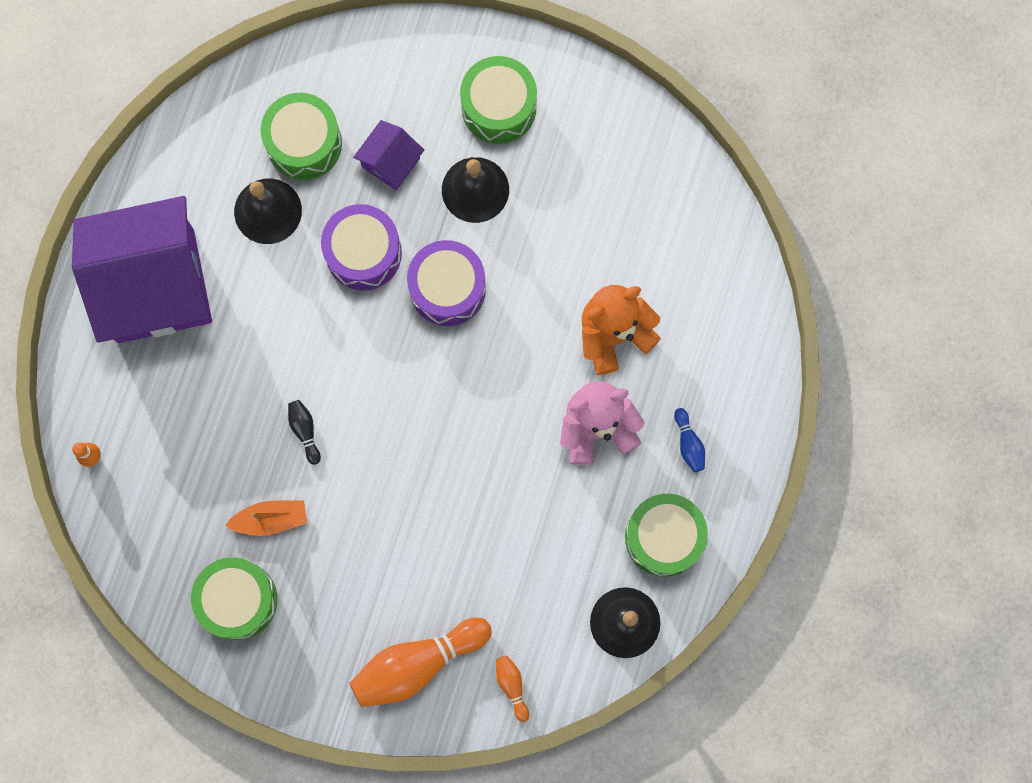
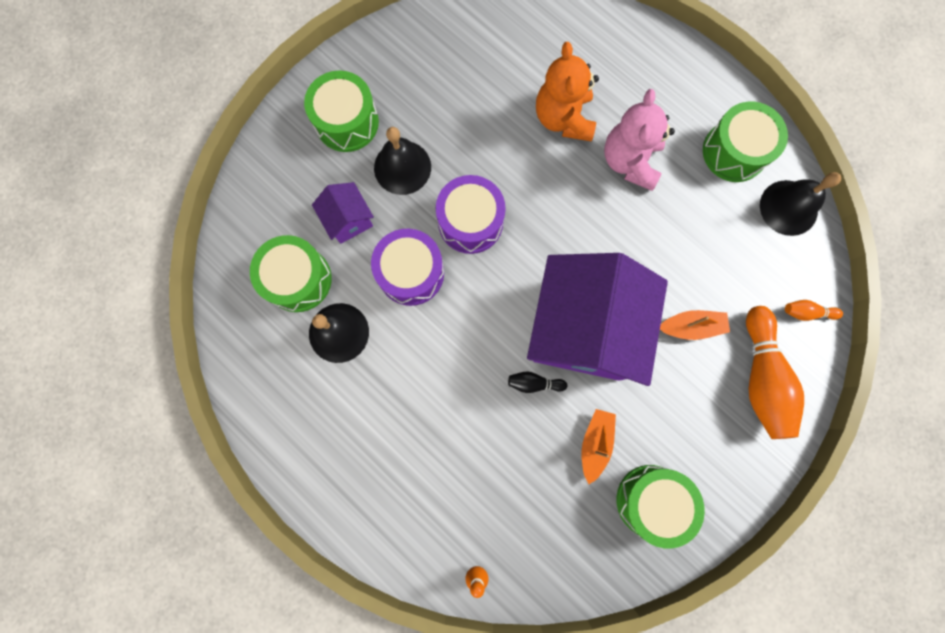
camera: 65 degrees left, 0 degrees up
purple house [72,196,212,343] -> purple house moved to [527,253,668,386]
blue bowling pin [674,408,705,472] -> none
none -> orange boat [660,310,730,340]

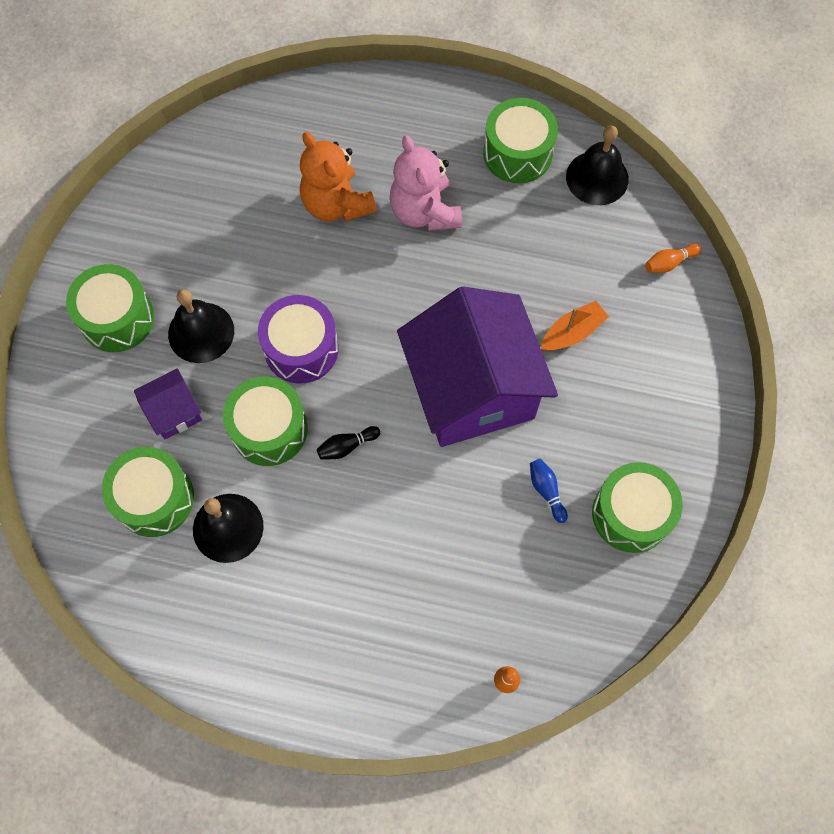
camera: 30 degrees left, 10 degrees down
purple house [312,182,374,244] -> purple house turned 60 degrees counterclockwise [134,368,202,439]
purple drum [371,229,444,306] -> green drum [223,377,308,466]
black bowling pin [508,372,567,393] -> black bowling pin moved to [317,426,380,460]
orange boat [581,409,616,484] -> blue bowling pin [530,459,568,523]
orange bowling pin [746,306,804,439] -> none

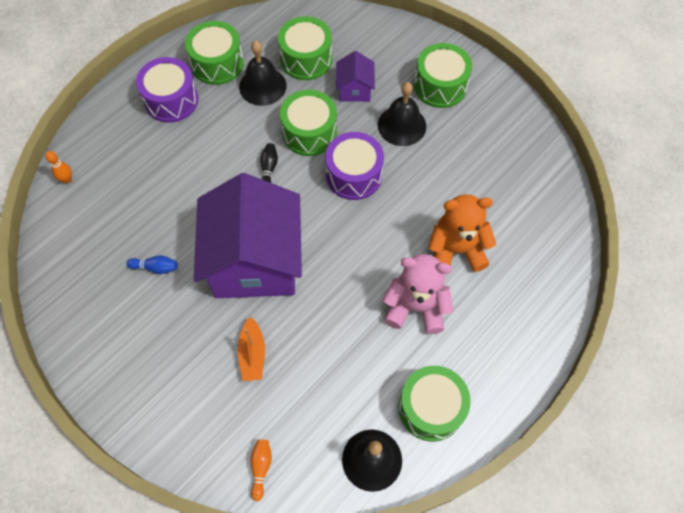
camera: 120 degrees right, 5 degrees down
purple house [397,287,558,447] -> purple house turned 75 degrees clockwise [194,173,302,298]
green drum [592,462,683,553] -> green drum moved to [185,21,244,85]
none -> purple drum [136,57,198,123]

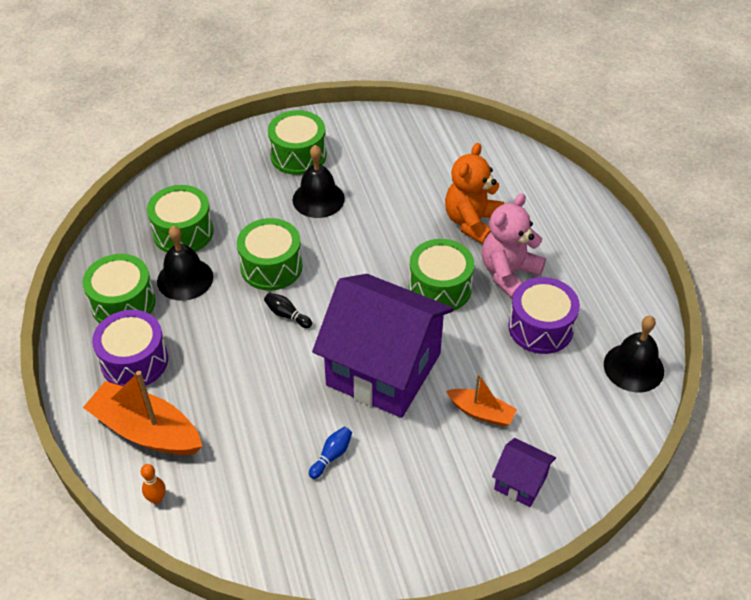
camera: 60 degrees left, 15 degrees down
orange bowling pin [250,439,272,501] -> none
purple drum [325,132,384,200] -> purple drum moved to [508,277,580,354]
purple house [336,51,375,102] -> purple house moved to [492,438,556,507]
green drum [398,366,471,442] -> green drum moved to [409,239,475,310]
none -> orange boat [83,371,202,455]

